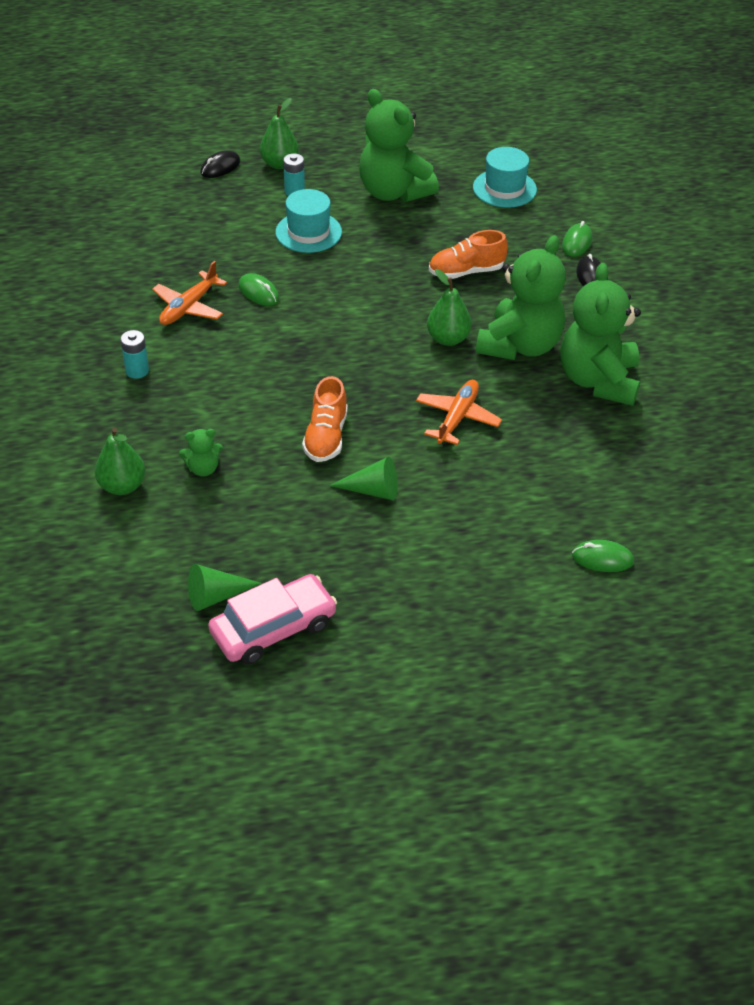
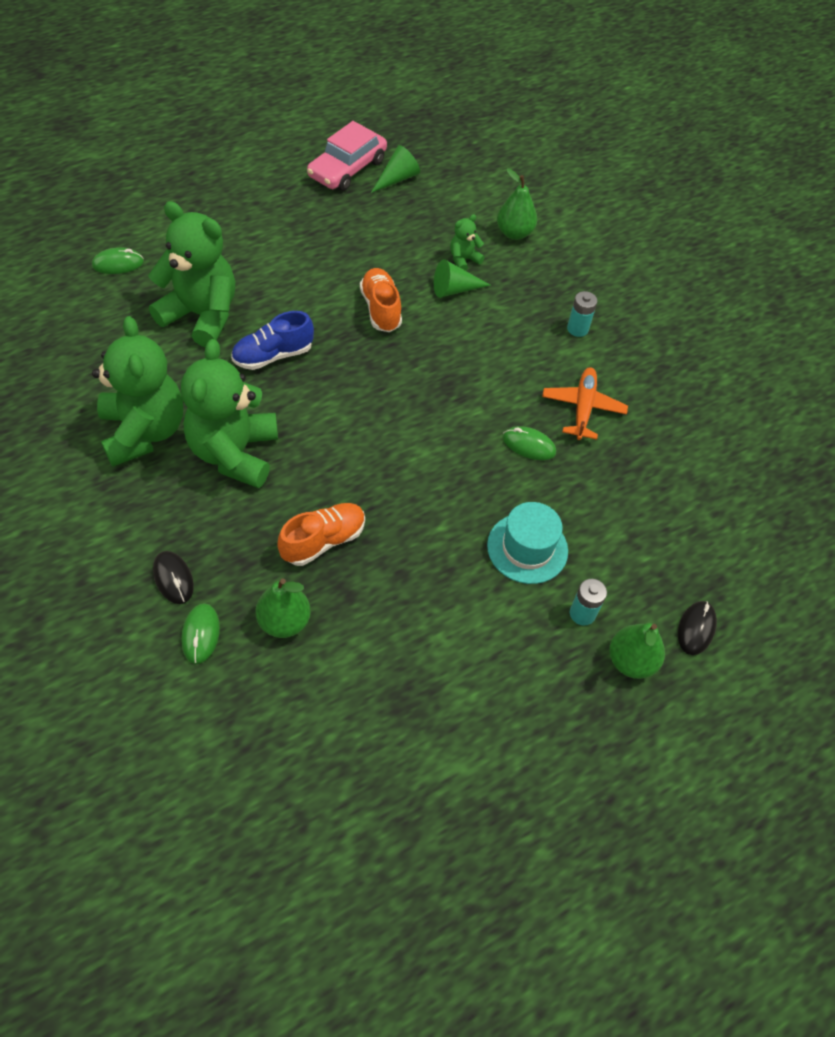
camera: 155 degrees right, 10 degrees up
green cone [329,457,398,500] -> green cone moved to [434,259,491,298]
green teddy bear [359,89,439,202] -> green teddy bear moved to [148,201,235,347]
orange plane [416,380,502,445] -> blue shoe [231,311,314,370]
green pear [427,269,472,346] -> green pear moved to [255,579,311,638]
turquoise hat [473,147,537,208] -> none

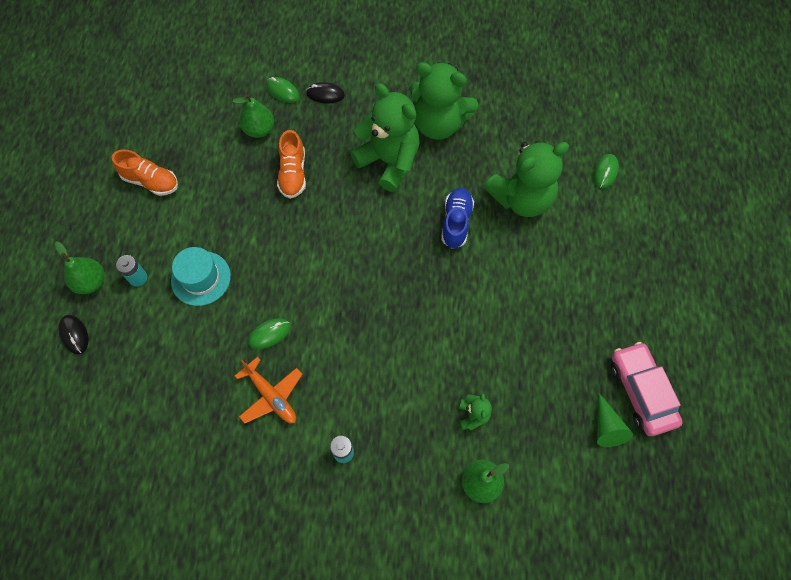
camera: 130 degrees right, 10 degrees up
orange shoe [360,268,402,332] -> orange shoe moved to [112,150,178,196]
green cone [434,259,491,298] -> none

